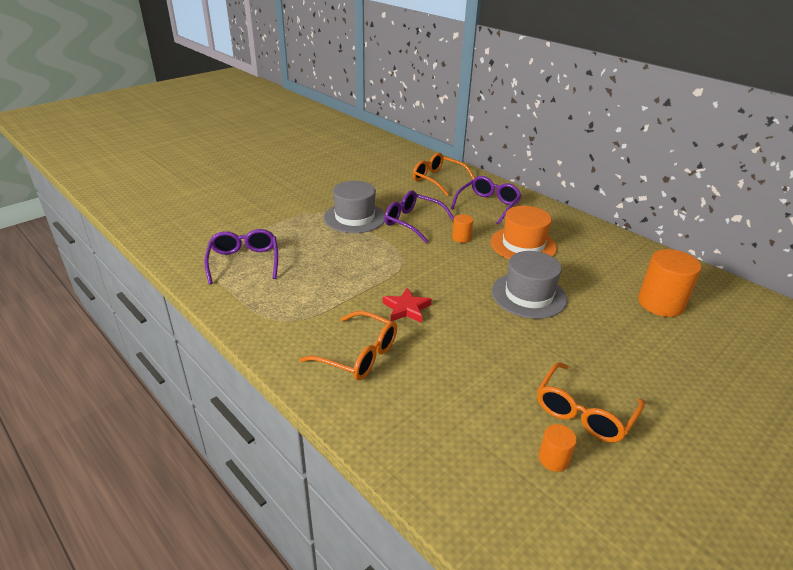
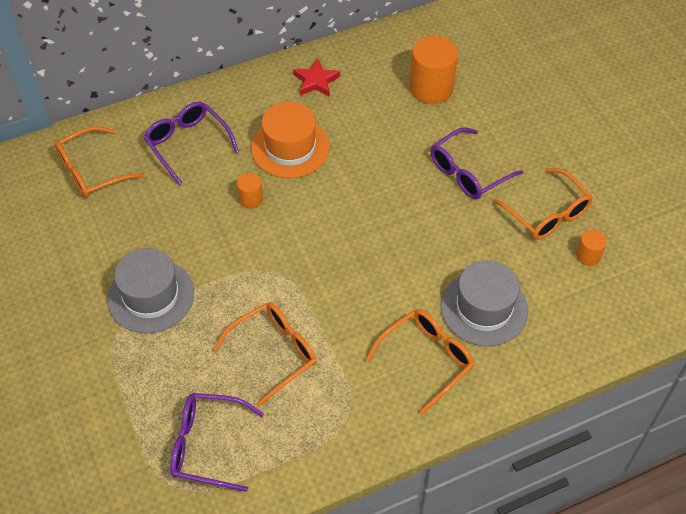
camera: 70 degrees left, 20 degrees up
red star [383,287,432,323] -> red star moved to [293,59,340,97]
purple glasses [384,190,454,243] -> purple glasses moved to [431,127,523,199]
grey hat [492,251,567,319] -> grey hat moved to [441,260,528,346]
none -> orange glasses [213,302,317,407]

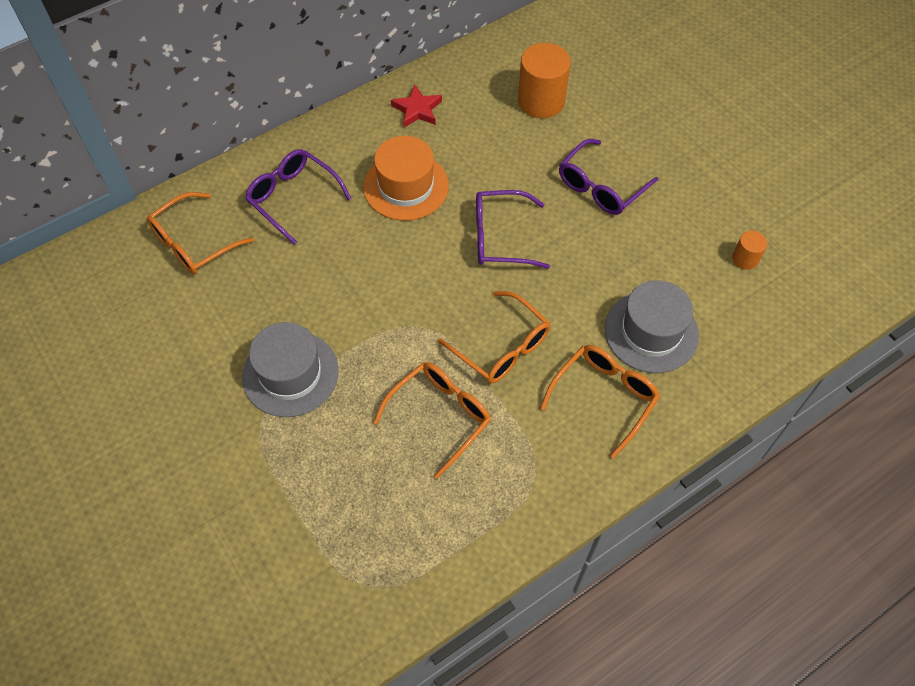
camera: 10 degrees left, 5 degrees up
purple glasses [170,393,264,492] -> purple glasses moved to [476,190,550,269]
orange cylinder [237,173,263,209] -> none
orange glasses [492,168,593,240] -> orange glasses moved to [438,291,550,384]

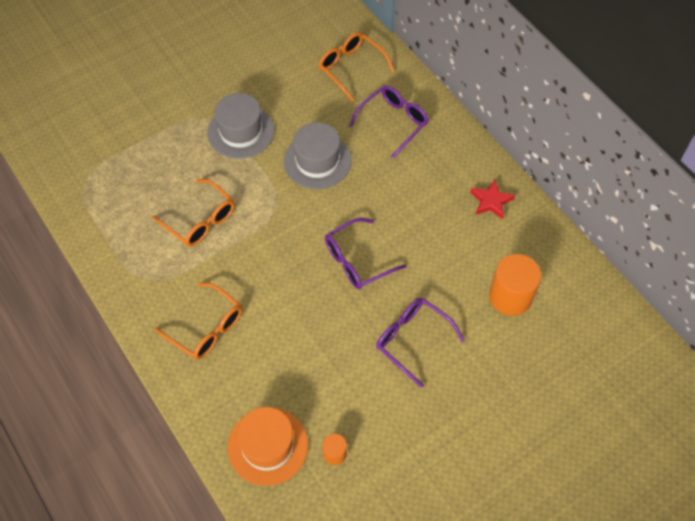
camera: 90 degrees right, 0 degrees up
orange hat [363,136,449,221] -> orange hat moved to [227,407,308,486]
orange glasses [438,291,550,384] -> none
purple glasses [476,190,550,269] -> purple glasses turned 120 degrees counterclockwise [325,218,407,289]
grey hat [604,280,699,373] -> grey hat moved to [284,122,352,189]

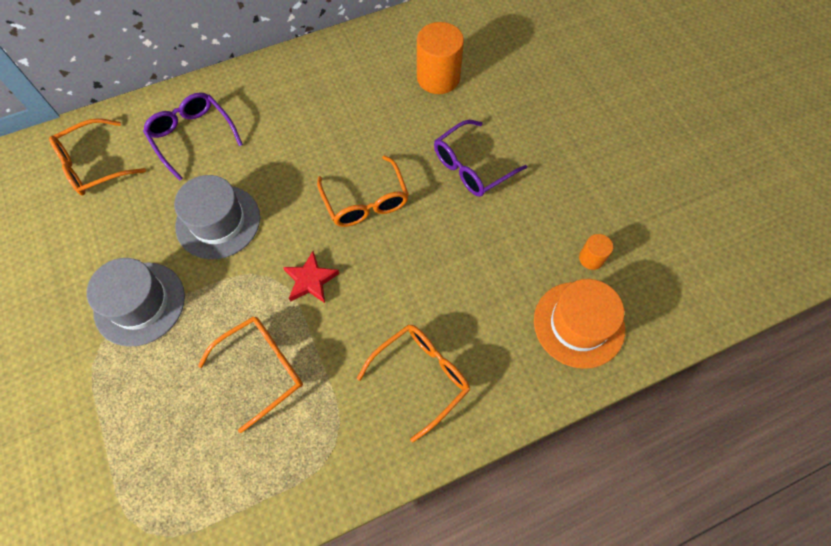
camera: 80 degrees left, 5 degrees up
purple glasses [325,218,407,289] -> orange glasses [317,155,409,227]
red star [470,179,515,219] -> red star moved to [283,251,339,303]

